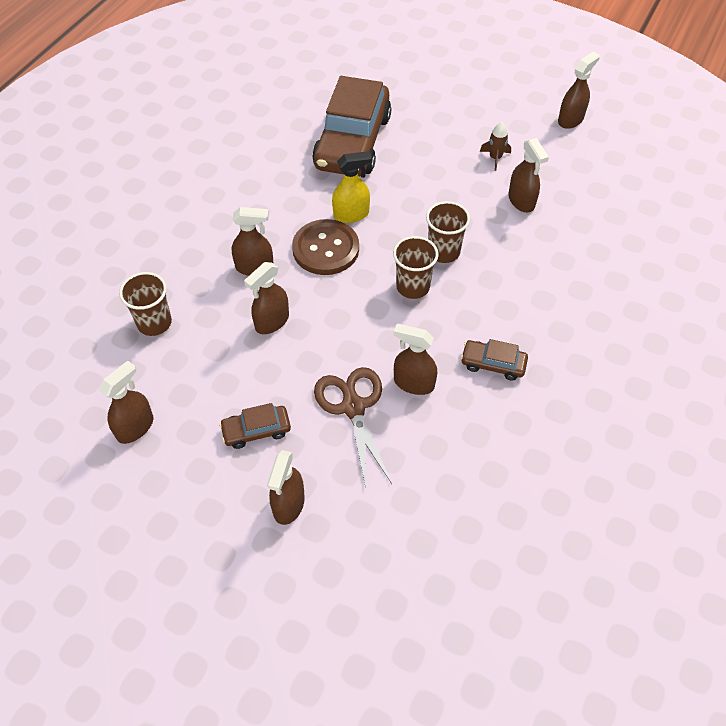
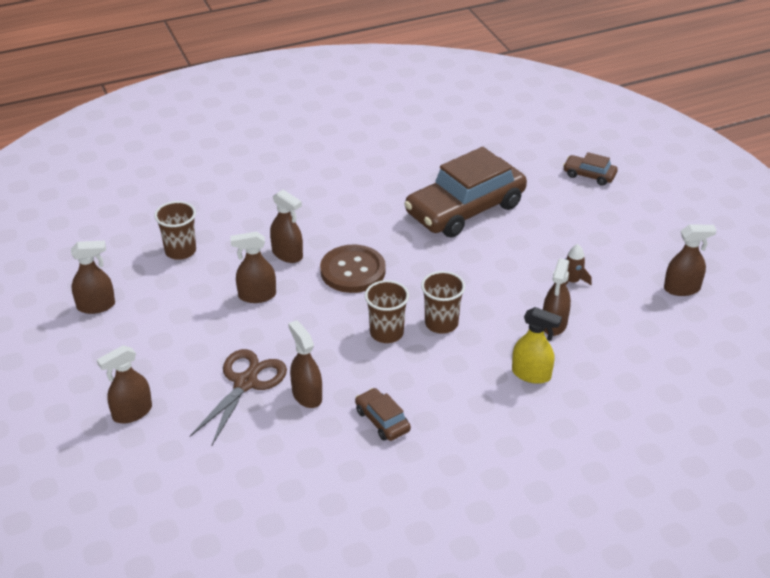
camera: 40 degrees right, 15 degrees down
brown car [219,403,291,449] -> brown car moved to [563,152,618,186]
yellow spray bottle [332,151,372,223] -> yellow spray bottle moved to [512,307,562,384]

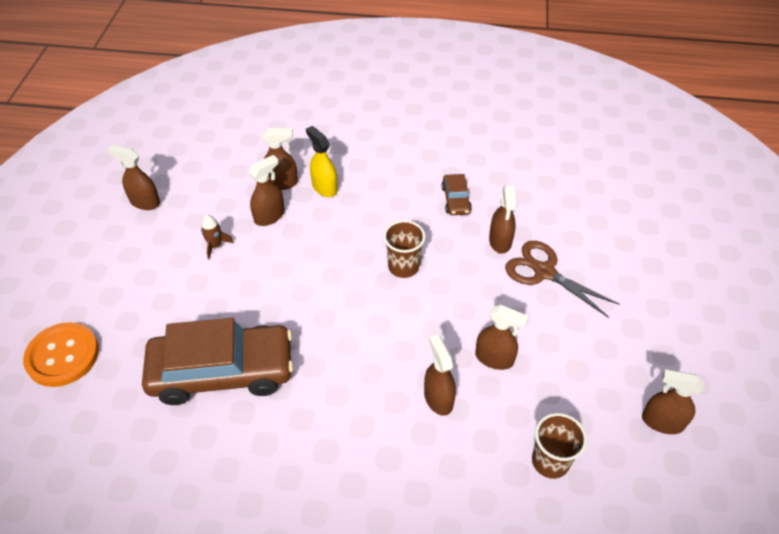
camera: 150 degrees left, 10 degrees up
brown spray bottle [97,345,152,423] -> brown spray bottle moved to [262,128,298,190]
brown scissors [189,349,287,445] -> brown scissors turned 75 degrees clockwise [505,241,620,318]
brown button [320,245,386,293] -> none
brown cup [421,271,465,334] -> none
brown car [563,152,618,186] -> orange button [23,322,99,387]

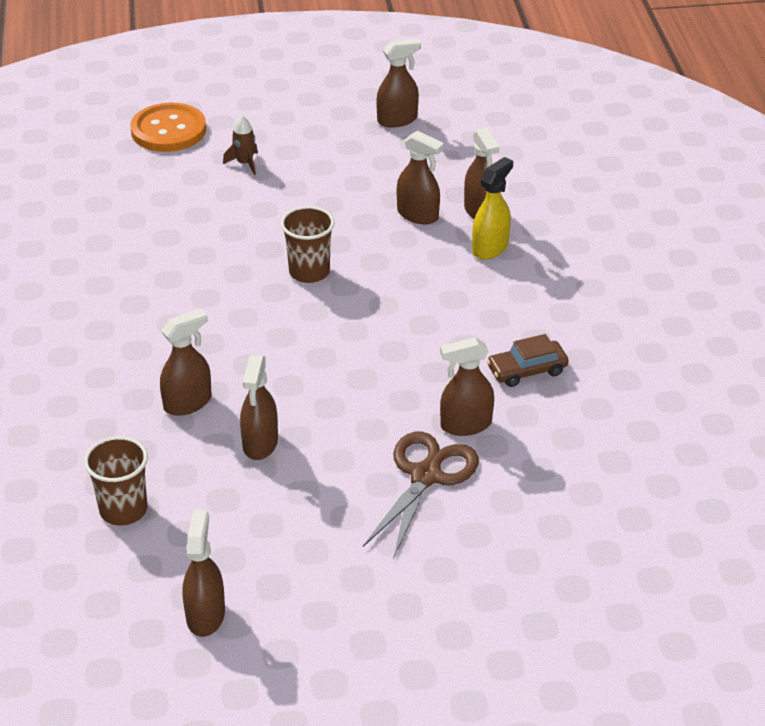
camera: 75 degrees right, 10 degrees down
brown spray bottle [107,145,160,210] -> brown spray bottle turned 60 degrees clockwise [376,38,421,127]
brown car [142,318,294,405] -> none
brown rocket [201,215,234,260] -> brown rocket moved to [223,116,258,175]
brown cup [383,220,426,278] -> brown cup moved to [281,206,335,283]

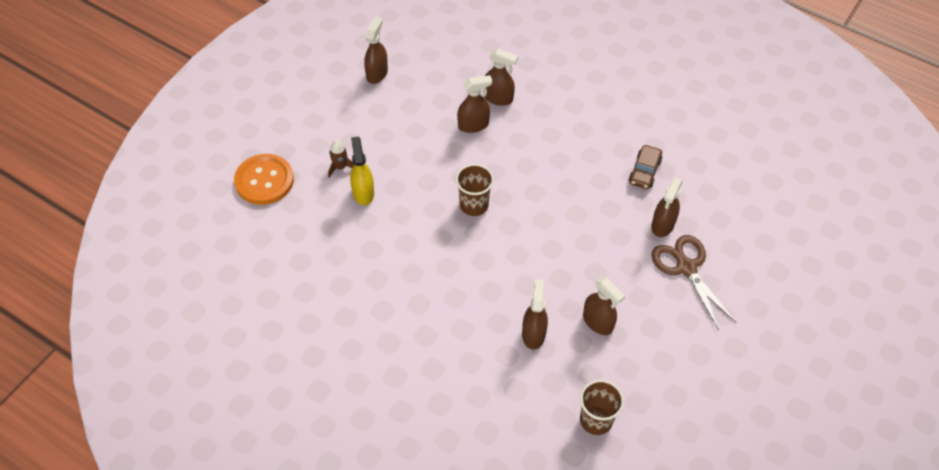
camera: 50 degrees left, 15 degrees up
brown spray bottle [182,510,225,637] -> none
yellow spray bottle [472,157,513,260] -> yellow spray bottle moved to [350,136,374,205]

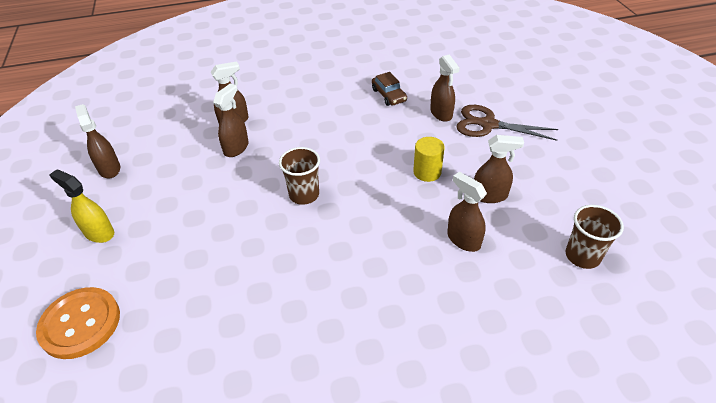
camera: 45 degrees left, 10 degrees down
brown rocket [328,140,354,178] -> none
yellow spray bottle [350,136,374,205] -> yellow spray bottle moved to [49,170,114,243]
none -> yellow cylinder [413,137,445,182]

